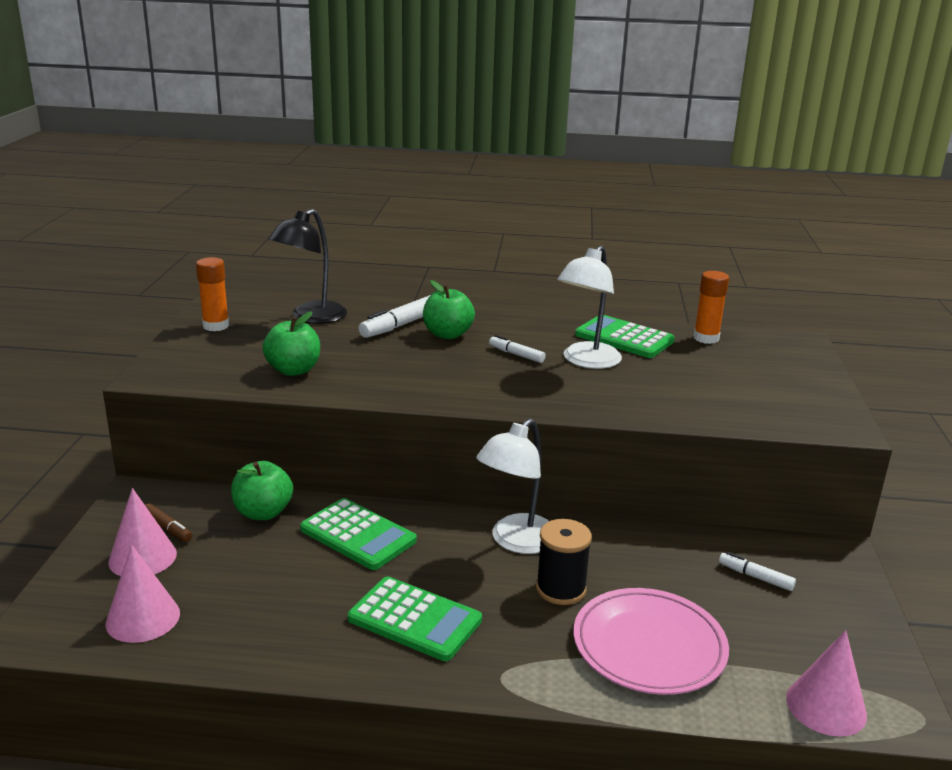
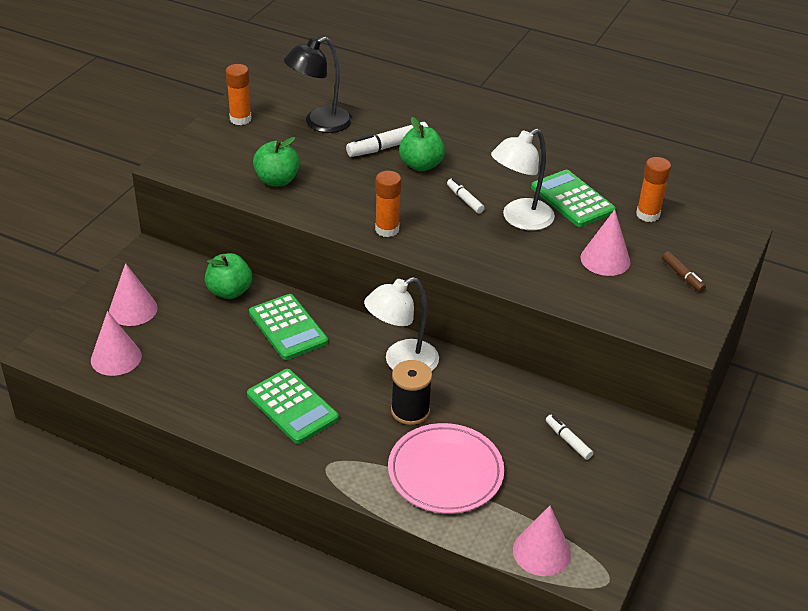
camera: 20 degrees right, 15 degrees up
brown marker [145,503,193,542] -> brown marker moved to [662,251,706,292]
none -> orange glue stick [375,171,401,237]
none -> pink cone [581,210,630,276]

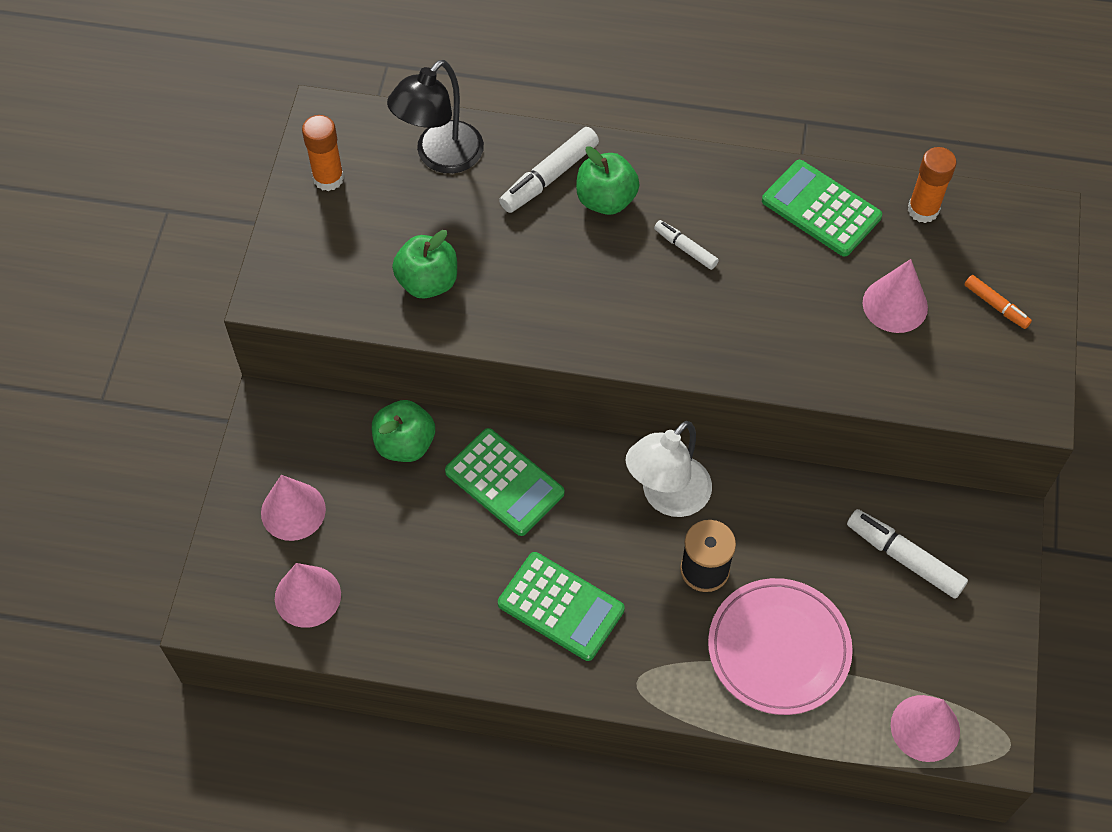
camera: 15 degrees left, 20 degrees up
orange glue stick [375,171,401,237] -> none
white lamp [491,129,555,231] -> none
white marker [546,415,593,460] -> white marker [847,509,968,599], size x1.70
brown marker [662,251,706,292] -> orange marker [964,275,1032,329]

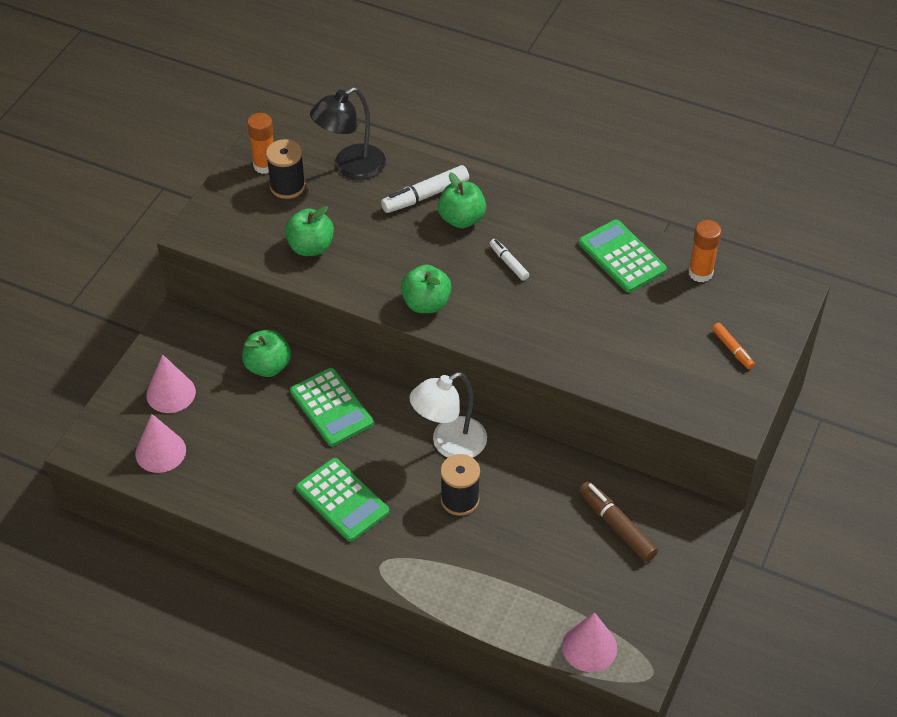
camera: 15 degrees right, 10 degrees down
pink plate [708,578,853,715] -> none
white marker [847,509,968,599] -> brown marker [579,481,658,562]
pink cone [863,259,928,333] -> none
none -> black spool [266,139,305,199]
none -> green apple [401,264,452,313]

